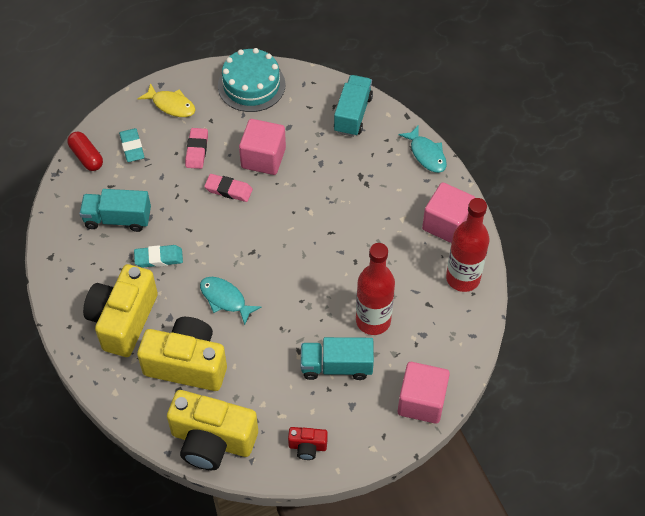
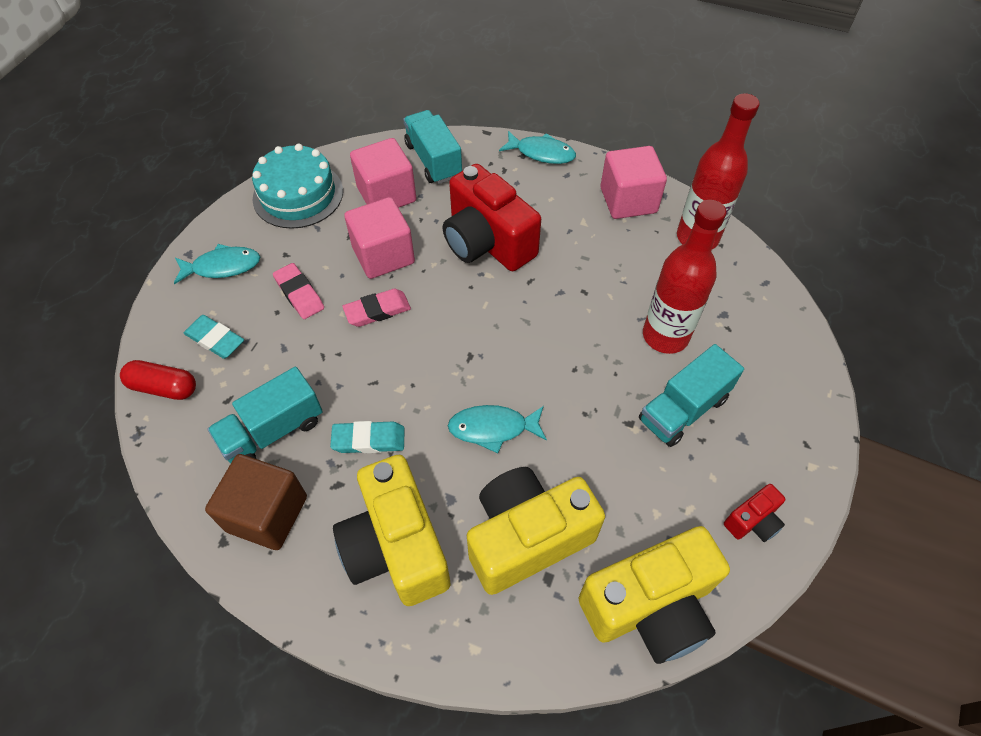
camera: 40 degrees left, 0 degrees up
turquoise eraser [134,245,183,267] -> turquoise eraser turned 45 degrees clockwise [330,421,405,453]
yellow fish [138,83,195,117] -> turquoise fish [174,244,260,284]
pink cube [398,362,450,424] -> pink cube moved to [350,138,416,208]
none -> brown cube [205,454,307,550]
none -> red camera [443,164,541,271]

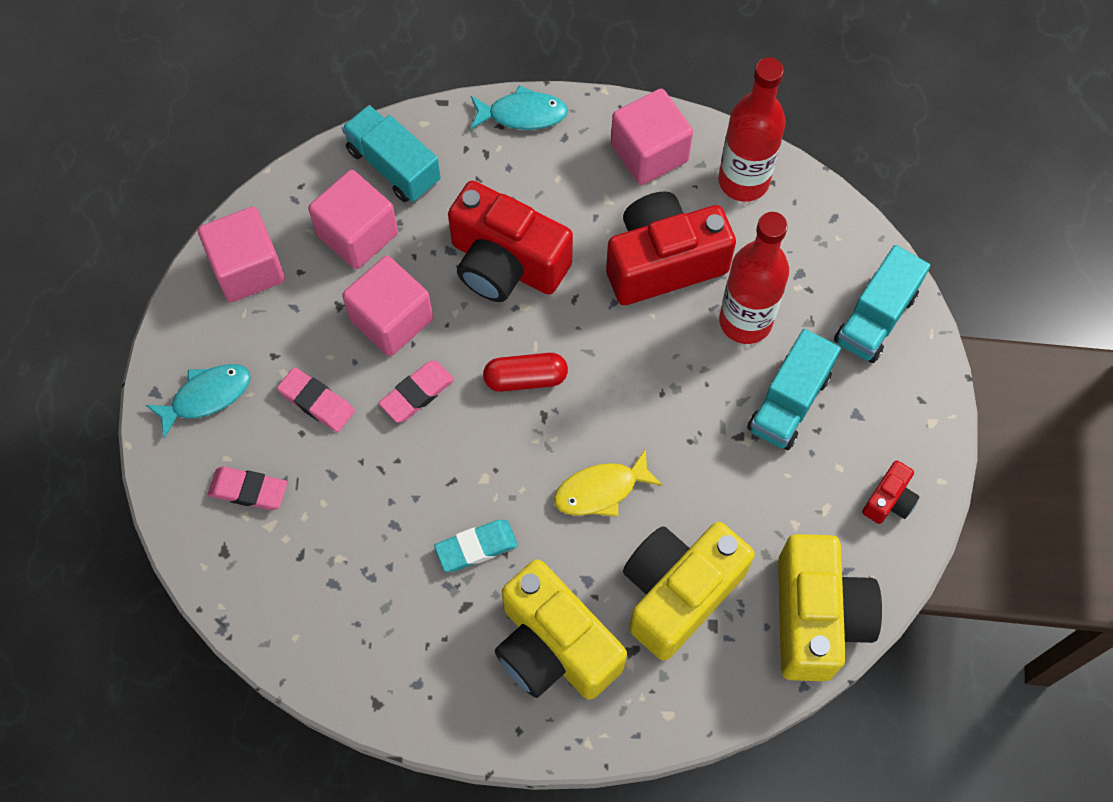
camera: 20 degrees left, 10 degrees up
red capsule [120,360,196,400] -> red capsule moved to [483,353,568,392]
turquoise eraser [184,315,244,359] -> pink eraser [208,467,287,510]
brown cube [205,454,307,550] -> none
turquoise truck [208,367,323,463] -> turquoise truck moved to [834,245,930,363]
turquoise cake [252,144,343,229] -> pink cube [198,207,285,302]
turquoise fish [448,405,547,453] -> yellow fish [554,448,662,517]
yellow camera [579,526,730,664] -> yellow camera turned 45 degrees counterclockwise [778,534,882,681]
none -> red camera [606,191,736,305]

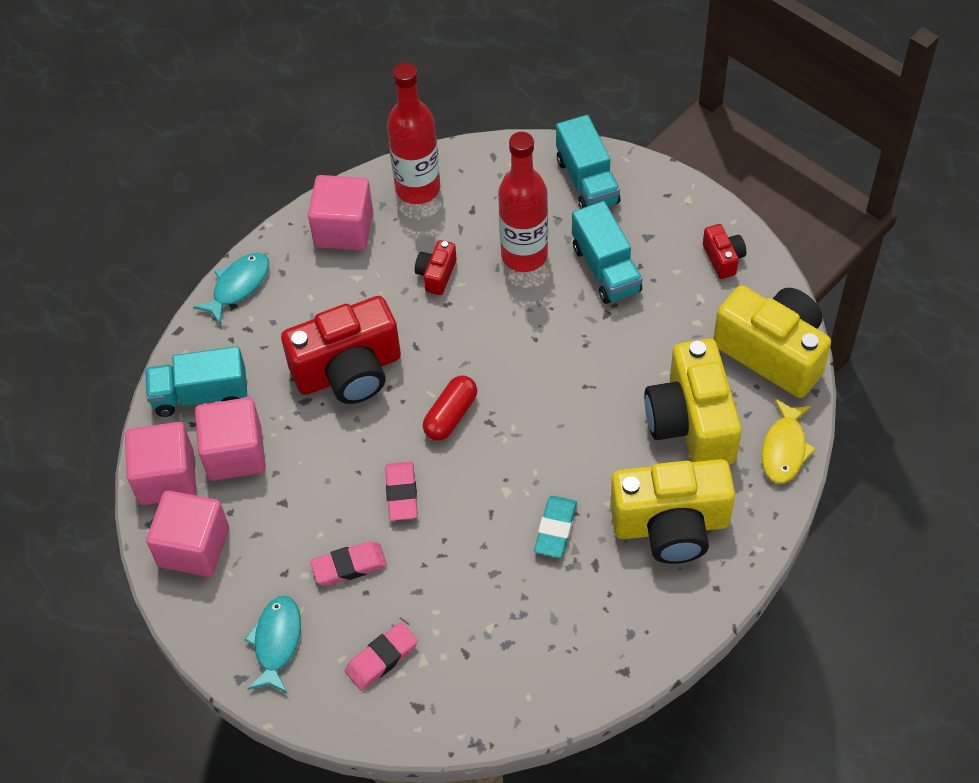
camera: 50 degrees left, 10 degrees down
pink cube [342,256,433,356] -> pink cube moved to [125,422,196,505]
yellow fish [554,448,662,517] -> yellow fish moved to [761,399,816,484]
red camera [606,191,736,305] -> red camera [415,240,457,295], size x0.45

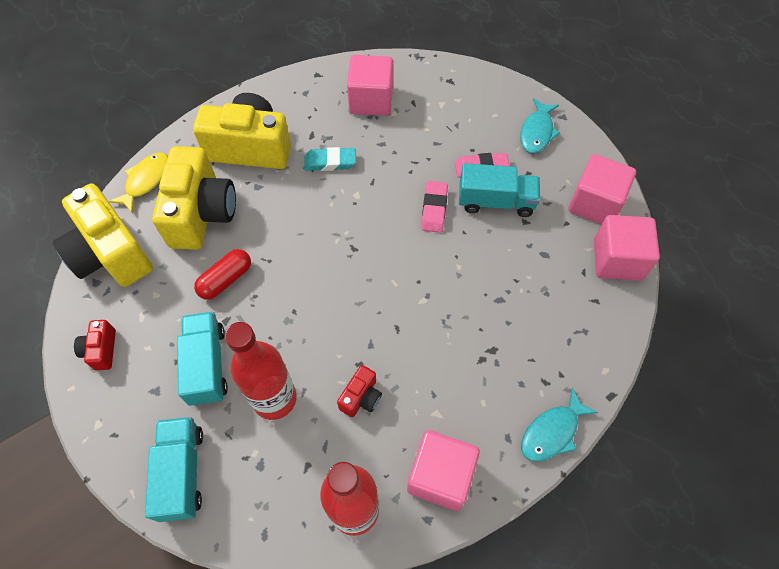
camera: 170 degrees left, 5 degrees up
turquoise truck [145,346,247,417] -> turquoise truck moved to [459,163,540,217]
pink cube [195,397,266,481] -> pink cube moved to [347,55,393,116]
red camera [281,296,401,404] -> none
pink eraser [345,622,418,691] -> none
red capsule [423,375,477,441] -> red capsule moved to [194,249,251,300]
turquoise eraser [534,496,577,558] -> turquoise eraser turned 60 degrees clockwise [304,147,356,171]

